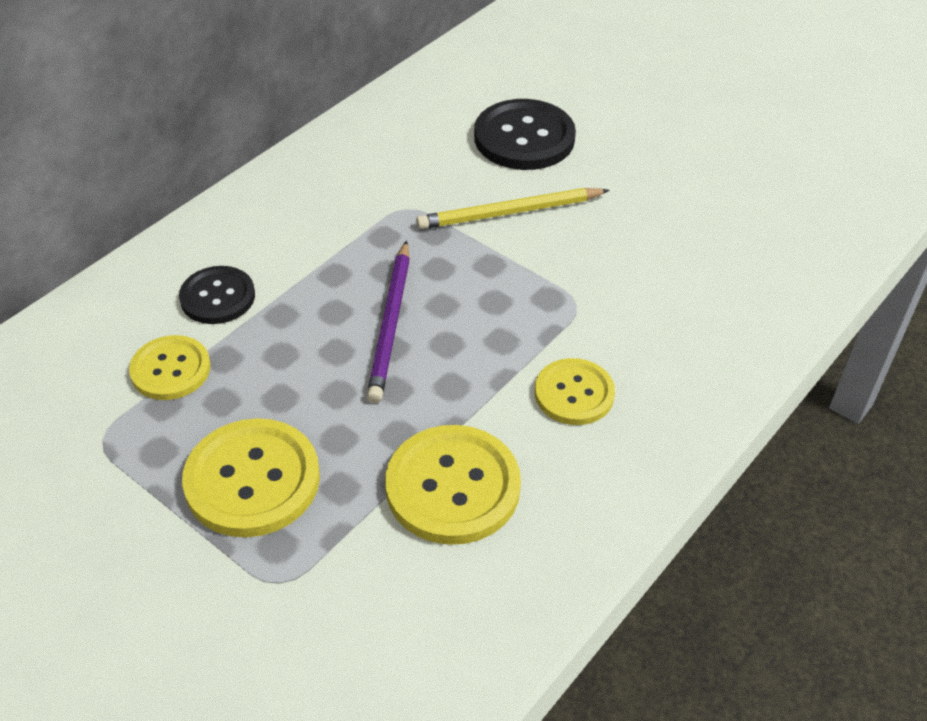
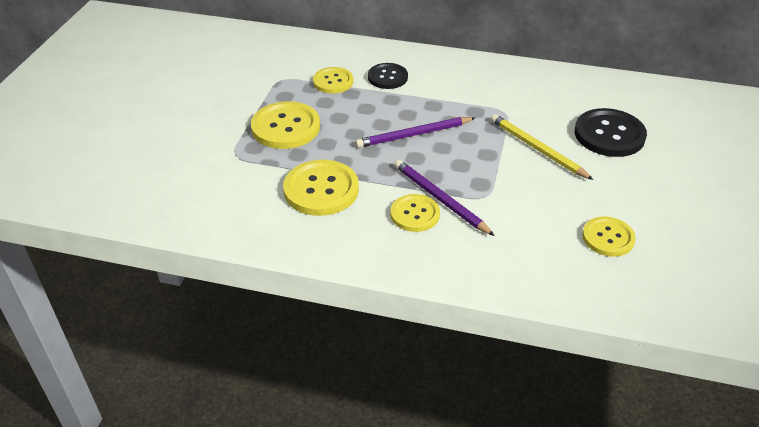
camera: 65 degrees right, 5 degrees down
none -> purple pencil [394,160,495,236]
none -> yellow button [582,216,636,257]

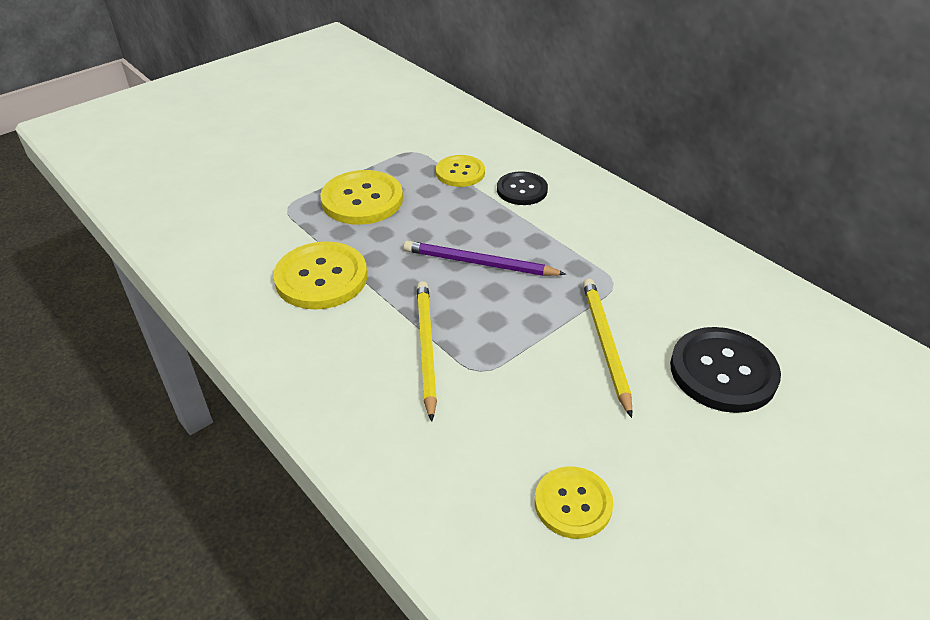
camera: 35 degrees right, 0 degrees up
yellow button [391,194,440,232] -> none
purple pencil [394,160,495,236] -> yellow pencil [417,281,437,422]

